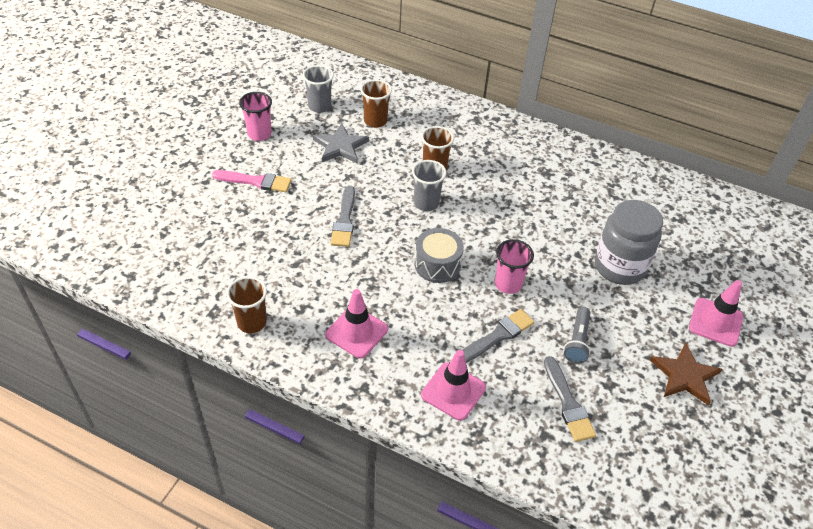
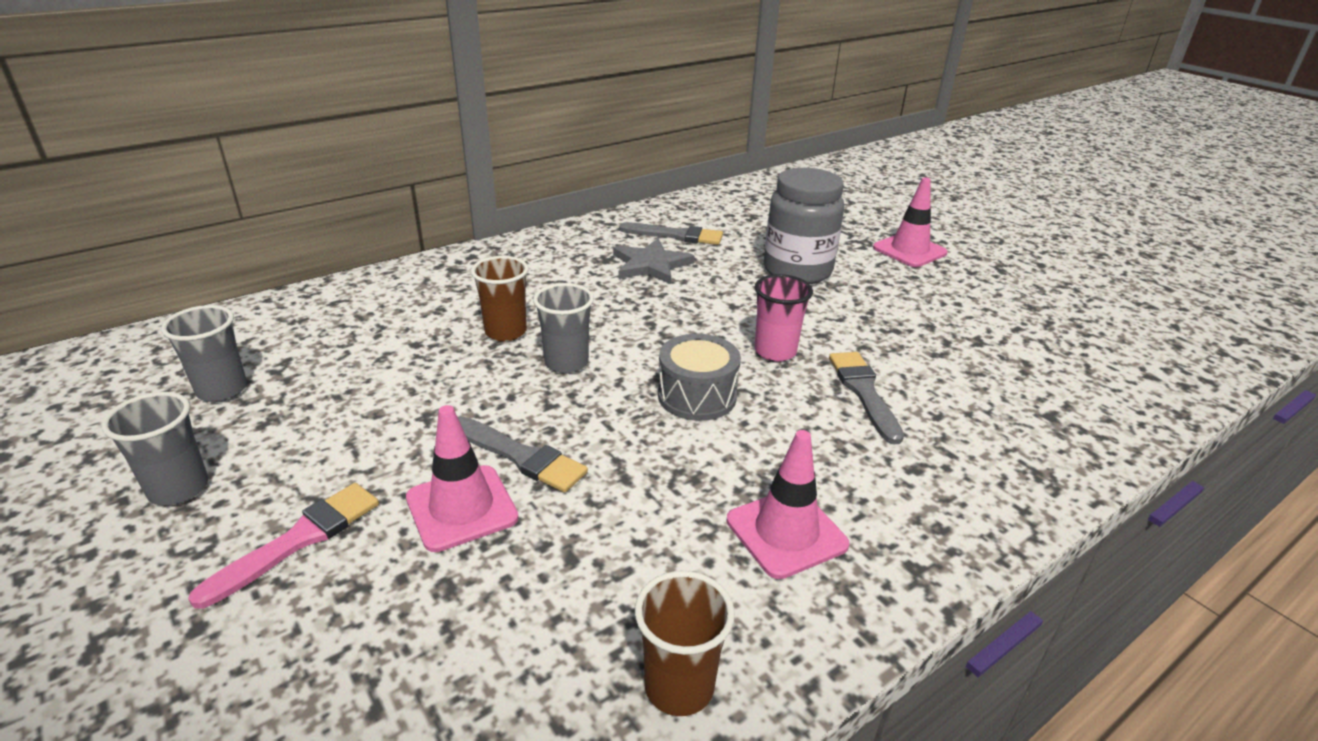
camera: 60 degrees left, 15 degrees down
pink cup [239,92,272,141] -> grey cup [102,392,208,505]
grey star [313,123,369,163] -> grey star moved to [613,239,695,284]
brown cup [360,79,392,128] -> none
pink traffic cone [421,350,486,421] -> pink traffic cone moved to [406,405,519,552]
grey brush [544,356,596,442] -> grey brush moved to [619,222,723,245]
grey flashlight [564,307,591,363] -> none
brown star [650,343,722,406] -> none

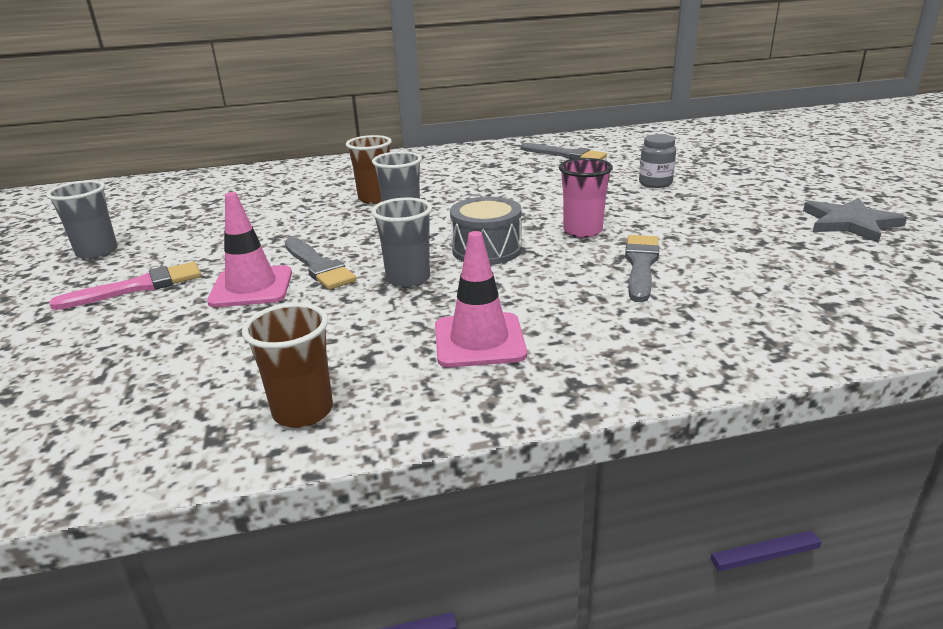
camera: 25 degrees right, 5 degrees down
grey cup [161,305,247,402] -> grey cup moved to [371,198,432,288]
grey star [613,239,695,284] -> grey star moved to [803,198,907,243]
grey jar [764,168,844,284] -> grey jar [639,134,676,188], size x0.51
pink traffic cone [873,178,948,267] -> none

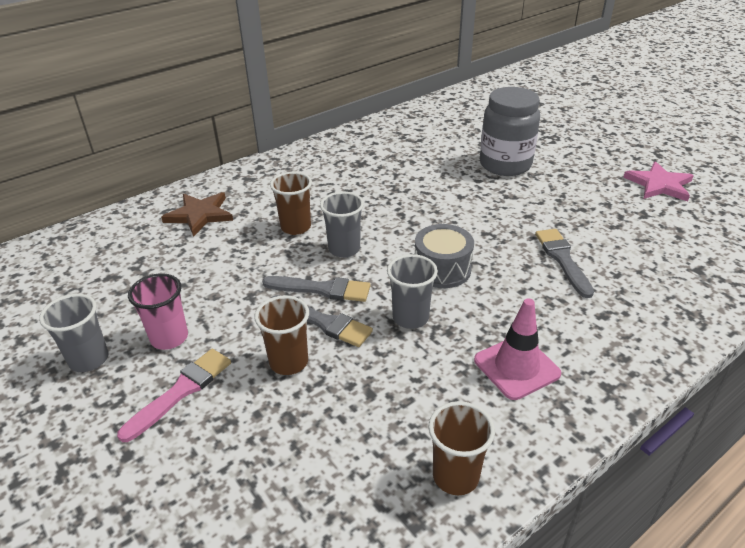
camera: 25 degrees left, 10 degrees up
pink traffic cone [207,192,292,307] -> brown cup [254,296,309,375]
grey brush [521,143,607,160] -> grey brush moved to [262,276,370,302]
pink cup [559,158,613,238] -> pink cup moved to [128,273,188,350]
grey jar [639,134,676,188] -> grey jar [480,87,540,176], size x1.97
grey star [803,198,907,243] -> pink star [623,161,694,201]
none -> brown star [161,192,233,237]

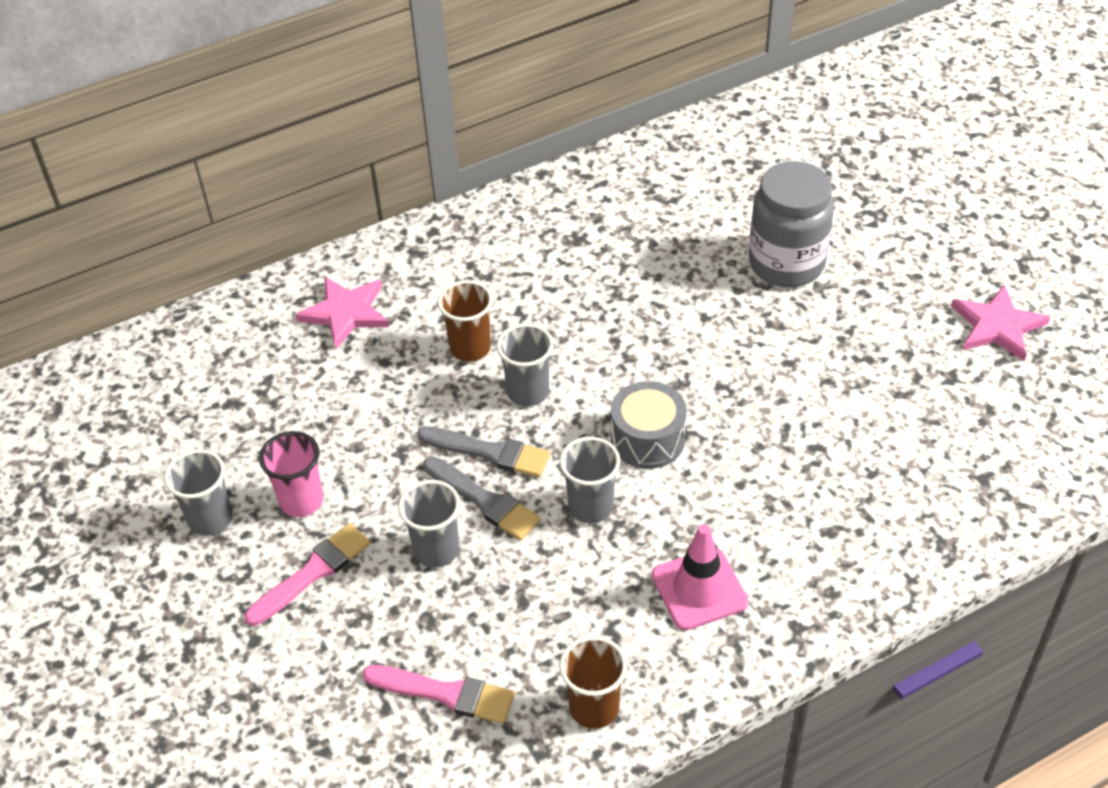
camera: 10 degrees right, 10 degrees up
brown star [161,192,233,237] -> pink star [295,277,389,349]
brown cup [254,296,309,375] -> grey cup [398,480,460,568]
grey brush [535,229,594,298] -> none
none -> pink brush [362,665,514,724]

